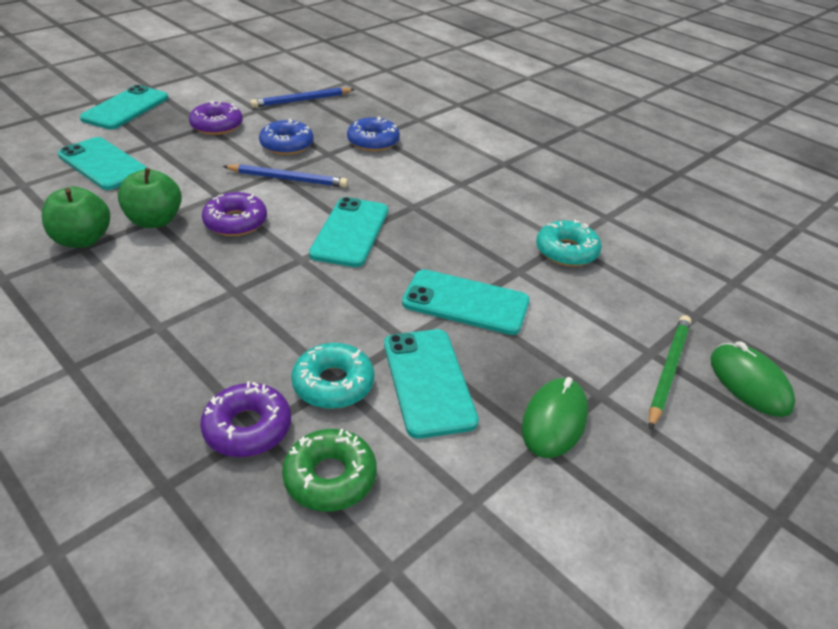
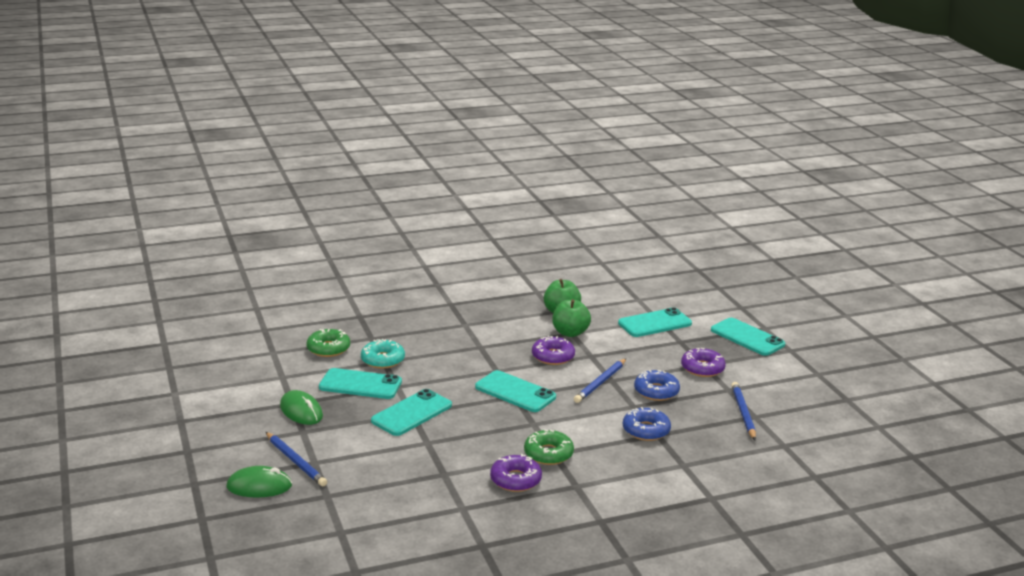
camera: 115 degrees right, 15 degrees down
purple donut [200,381,291,457] -> purple donut moved to [490,454,542,492]
turquoise donut [536,220,602,266] -> none
green pencil [649,315,691,429] -> blue pencil [266,432,327,486]
none -> green donut [524,430,574,465]

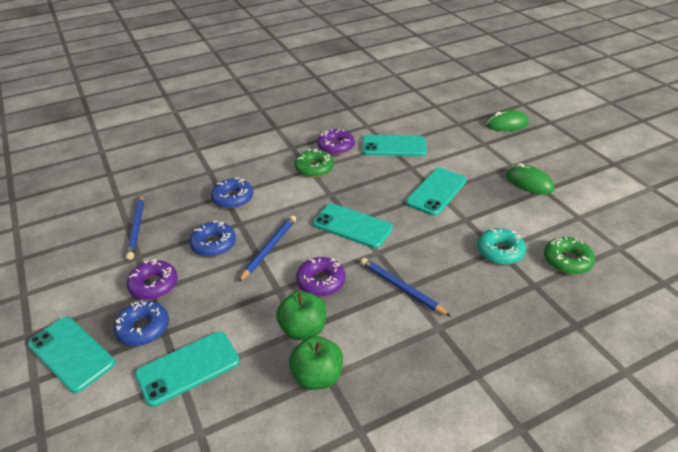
camera: 175 degrees right, 15 degrees up
blue pencil [266,432,327,486] -> blue pencil moved to [361,258,451,317]
turquoise phone [319,368,402,399] -> turquoise phone moved to [362,135,427,156]
none -> blue donut [114,301,169,346]

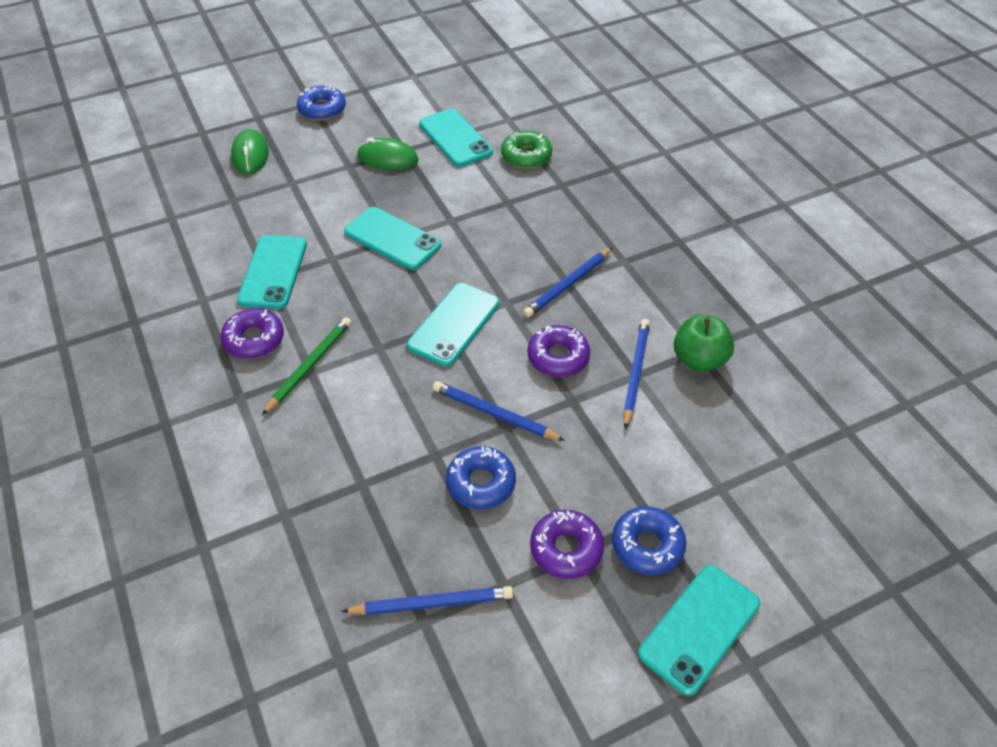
camera: 90 degrees left, 10 degrees up
turquoise phone [135,331,240,407] -> turquoise phone moved to [419,109,493,167]
blue donut [211,177,253,209] -> blue donut moved to [297,84,346,121]
green apple [276,291,326,340] -> blue pencil [623,319,650,429]
green donut [295,149,334,178] -> green pencil [262,317,351,415]
turquoise donut [477,228,526,265] -> none
green mouse [506,163,554,195] -> green mouse turned 60 degrees clockwise [357,138,418,170]

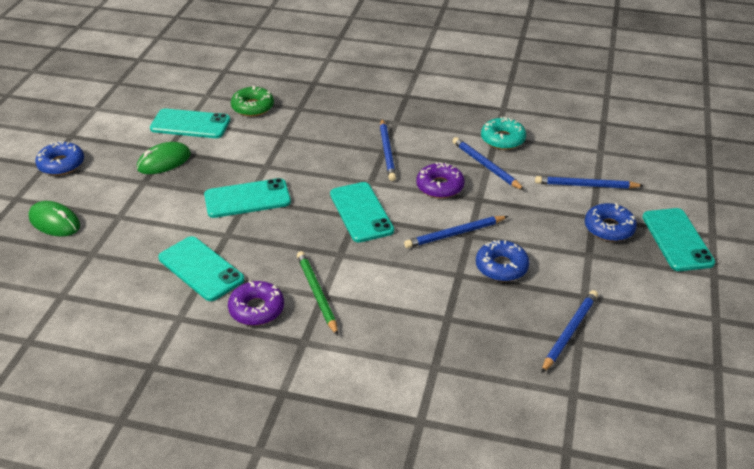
camera: 50 degrees left, 10 degrees down
purple donut [530,510,604,579] -> none
green apple [674,315,734,372] -> turquoise donut [481,117,526,150]
none -> blue pencil [535,176,644,189]

